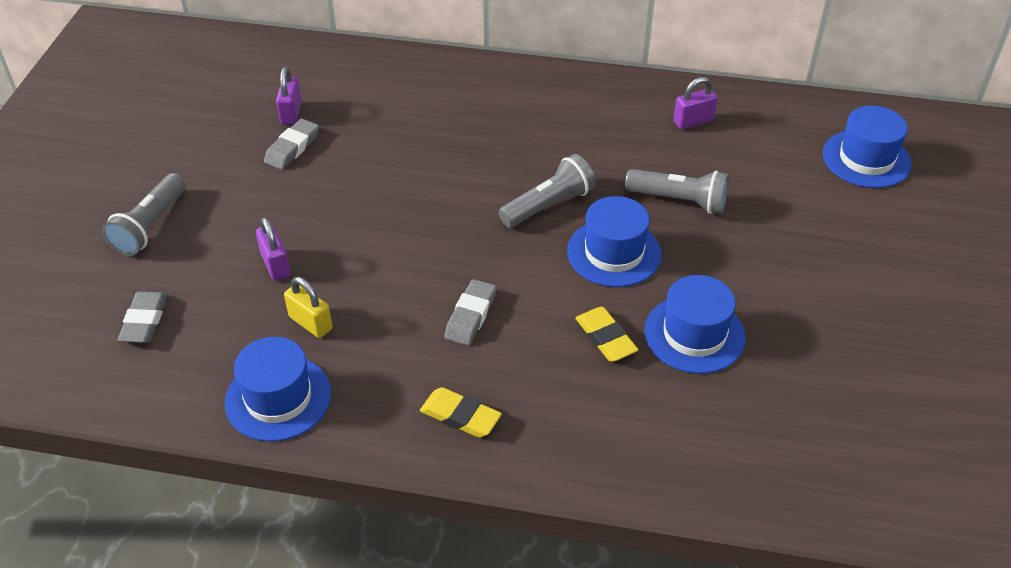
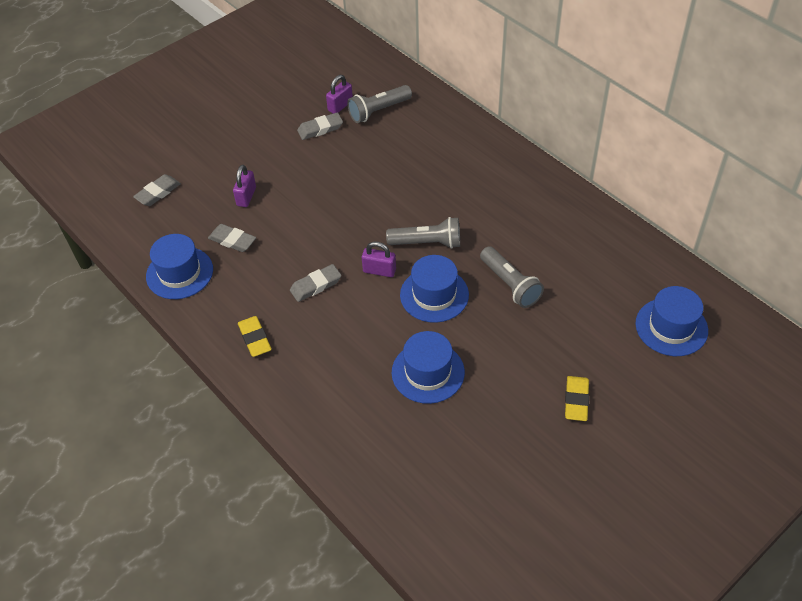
camera: 40 degrees right, 5 degrees up
grey flashlight [102,173,186,256] -> grey flashlight moved to [347,85,412,123]
yellow padlock [284,277,332,338] -> grey eraser [208,224,256,252]
yellow eraser [575,307,638,362] -> yellow eraser moved to [565,376,589,421]
purple padlock [673,77,718,129] -> purple padlock moved to [362,242,396,277]

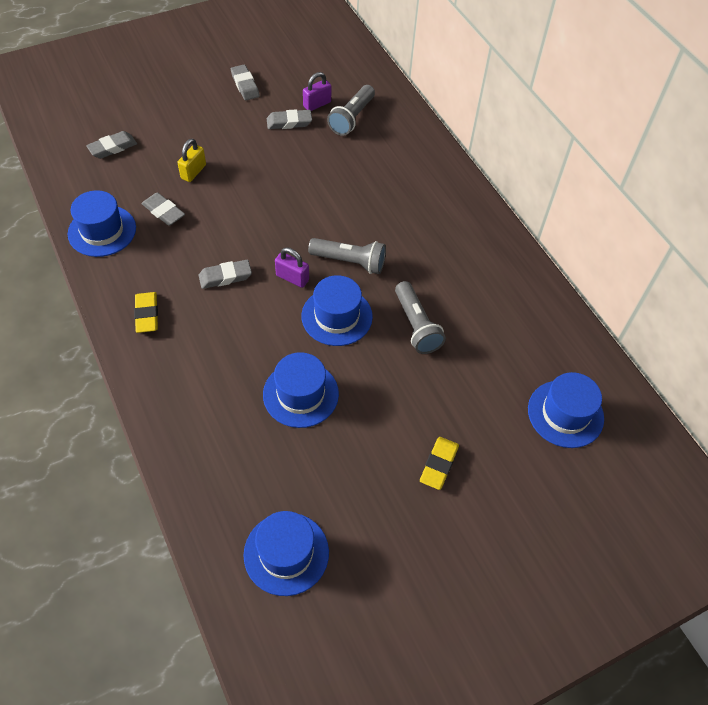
camera: 10 degrees right, 5 degrees up
purple padlock [233,165,256,207] -> yellow padlock [178,139,206,182]
grey flashlight [347,85,412,123] -> grey flashlight turned 45 degrees counterclockwise [327,85,375,136]
none -> grey eraser [231,65,260,100]
none -> blue hat [243,511,329,596]

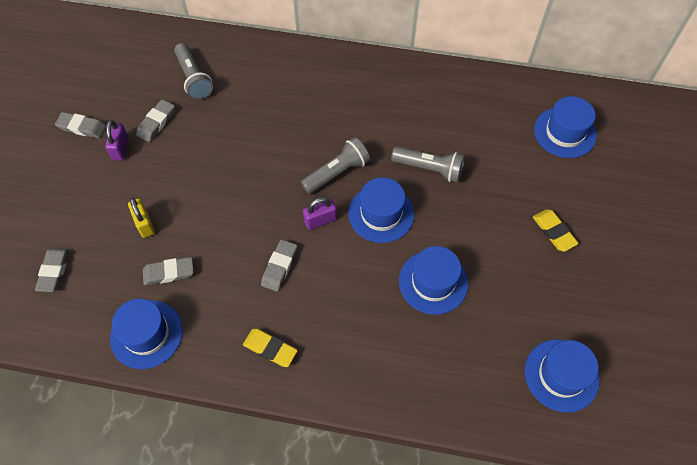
camera: 50 degrees left, 5 degrees up
purple padlock [303,72,331,111] -> purple padlock moved to [105,120,129,160]

